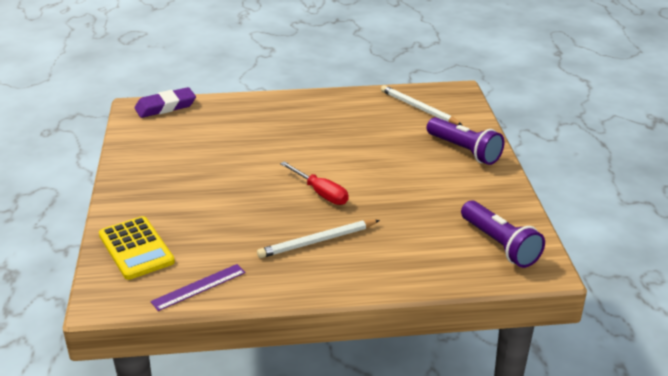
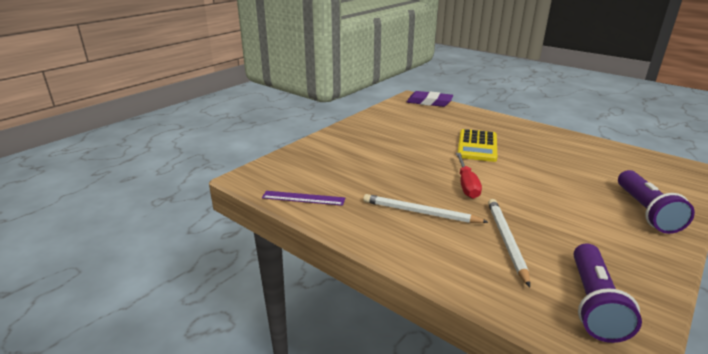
camera: 45 degrees right, 5 degrees down
yellow calculator [99,216,175,280] -> yellow calculator moved to [457,129,497,162]
white pencil [381,85,462,125] -> white pencil moved to [488,199,530,287]

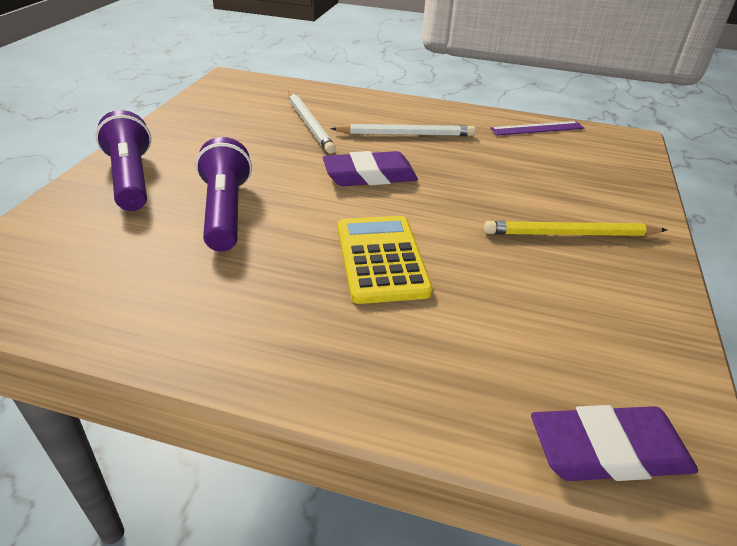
camera: 155 degrees right, 10 degrees up
red screwdriver [456,153,482,199] -> purple eraser [323,151,418,186]
purple flashlight [573,243,642,343] -> purple flashlight moved to [195,137,252,252]
none -> yellow pencil [484,221,667,236]

